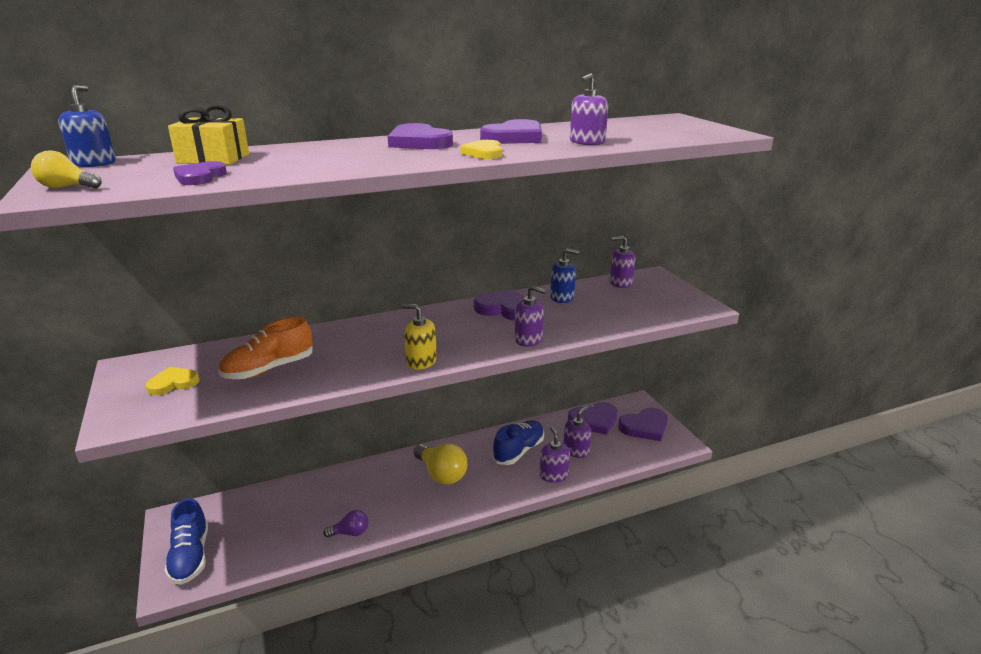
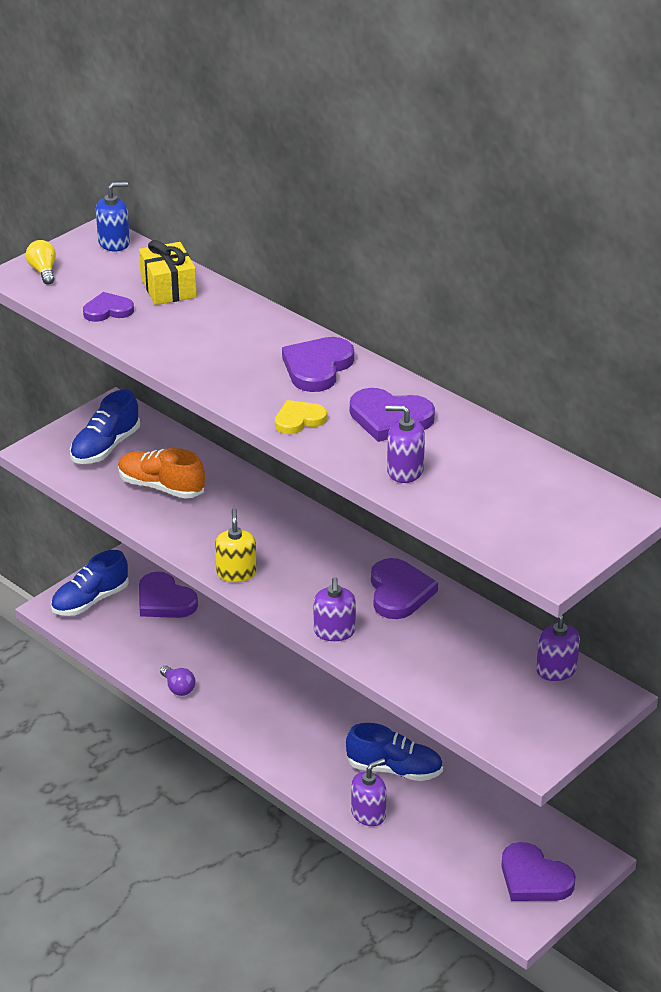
camera: 65 degrees right, 10 degrees up
yellow heart [145,367,199,395] -> blue shoe [70,389,140,464]
yellow light bulb [414,443,467,484] -> none
blue soap dispenser [550,249,579,303] -> none
purple soap dispenser [563,406,591,458] -> none
purple heart [568,402,617,435] -> purple heart moved to [139,571,198,618]

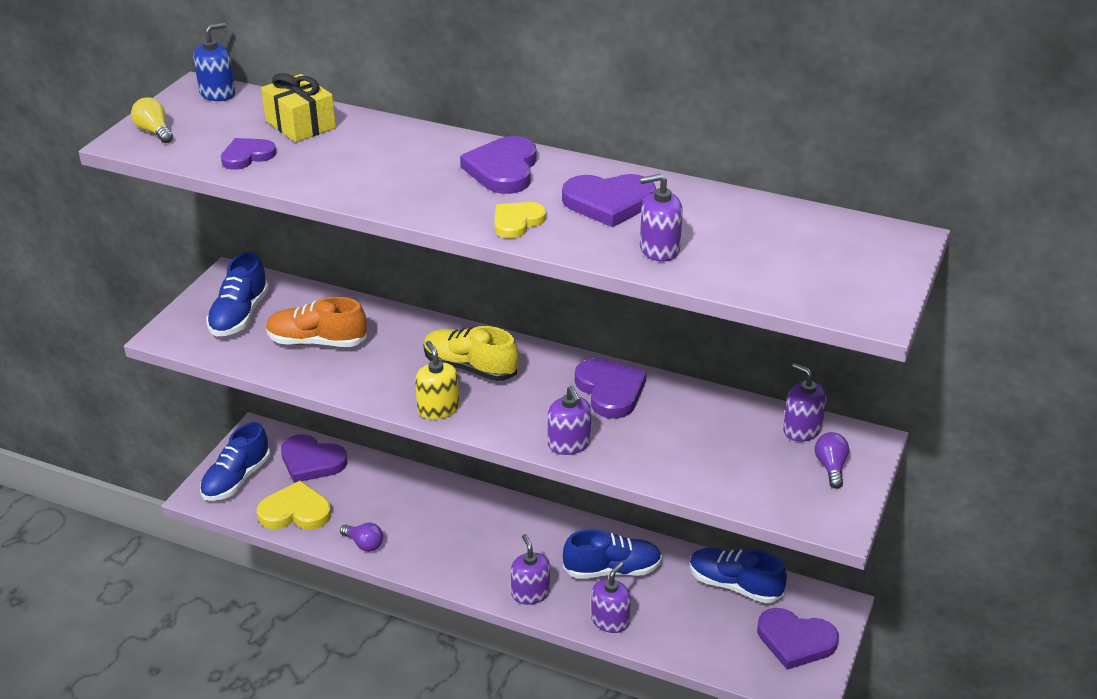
camera: 20 degrees left, 0 degrees up
none -> yellow heart [257,481,331,530]
none -> yellow shoe [423,326,519,381]
none -> purple soap dispenser [511,534,550,605]
none -> blue shoe [689,548,787,603]
none -> purple light bulb [815,432,849,489]

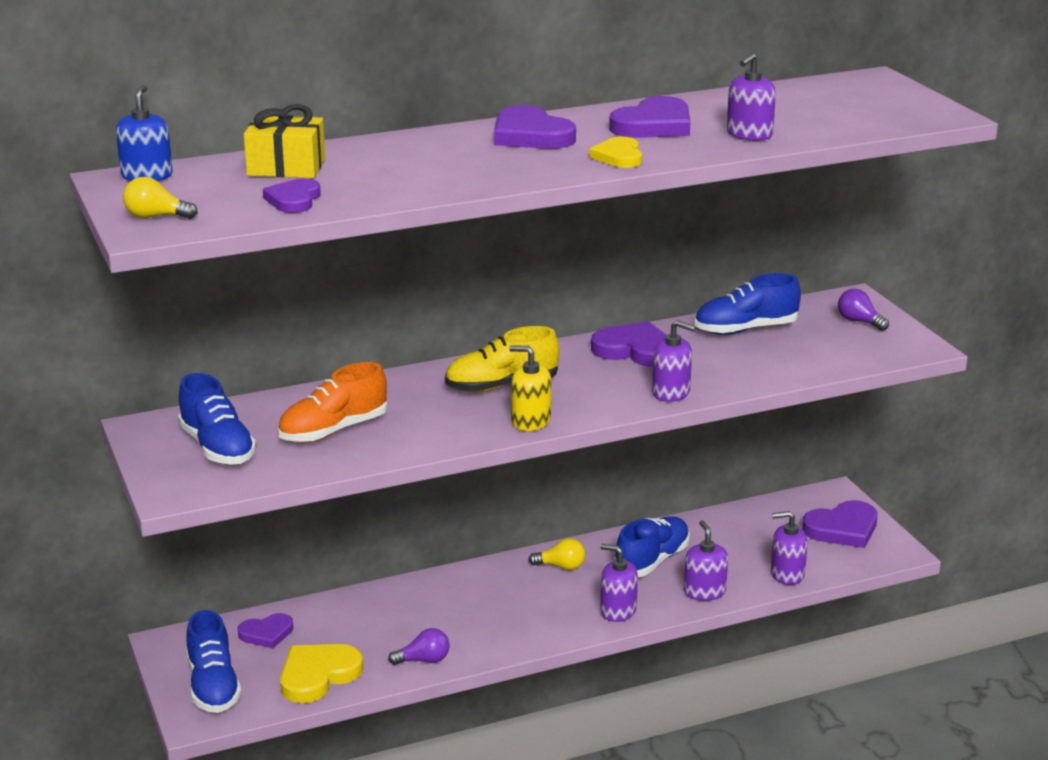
camera: 45 degrees left, 10 degrees down
purple heart [281,434,347,483] -> purple heart [238,613,293,648], size x0.63
blue shoe [689,548,787,603] -> blue shoe moved to [695,273,801,335]
purple soap dispenser [783,363,827,442] -> purple soap dispenser moved to [771,511,808,585]
none -> yellow light bulb [529,538,586,570]

